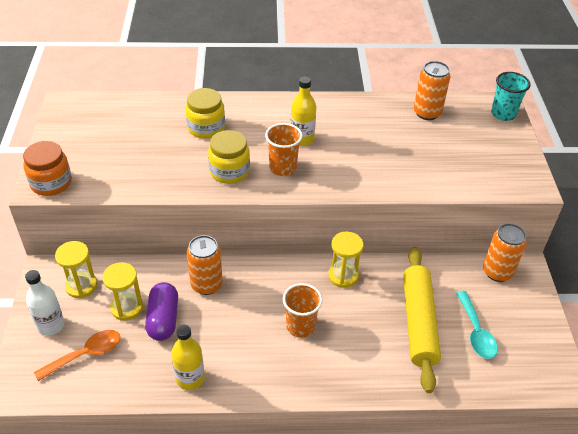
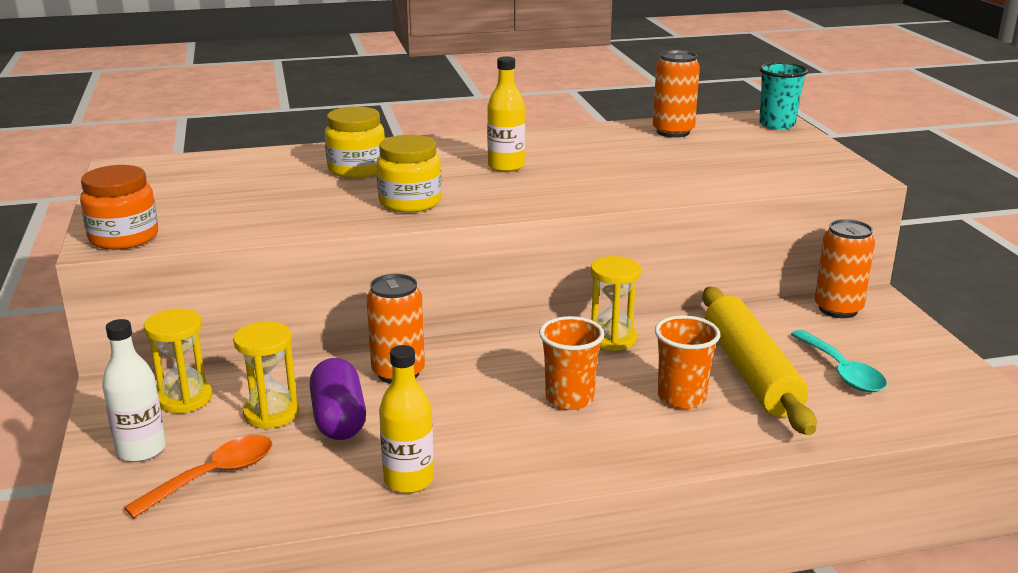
camera: 10 degrees left, 20 degrees down
orange cup [265,123,303,176] -> orange cup moved to [655,315,720,409]

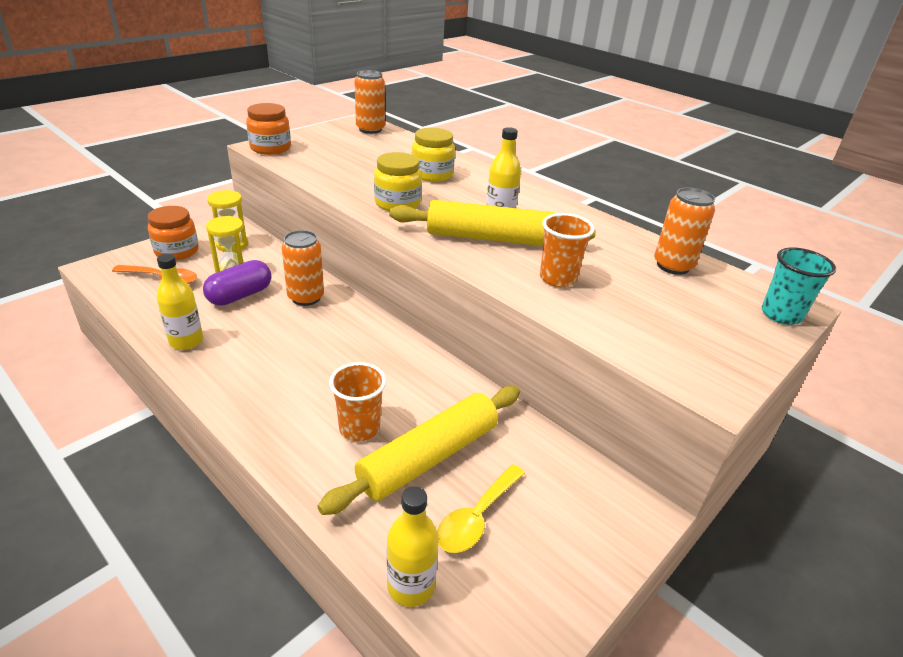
camera: 55 degrees right, 10 degrees up
white bottle [102,319,166,462] -> orange jar [148,206,199,260]
orange cup [539,316,604,410] -> orange cup moved to [540,213,594,287]
yellow hourglass [591,256,641,351] -> none
turquoise spoon [791,330,887,392] -> yellow spoon [437,464,525,553]
orange can [815,219,875,318] -> orange can moved to [355,70,385,134]
none -> yellow bottle [387,486,439,607]
none -> yellow rolling pin [389,200,596,246]

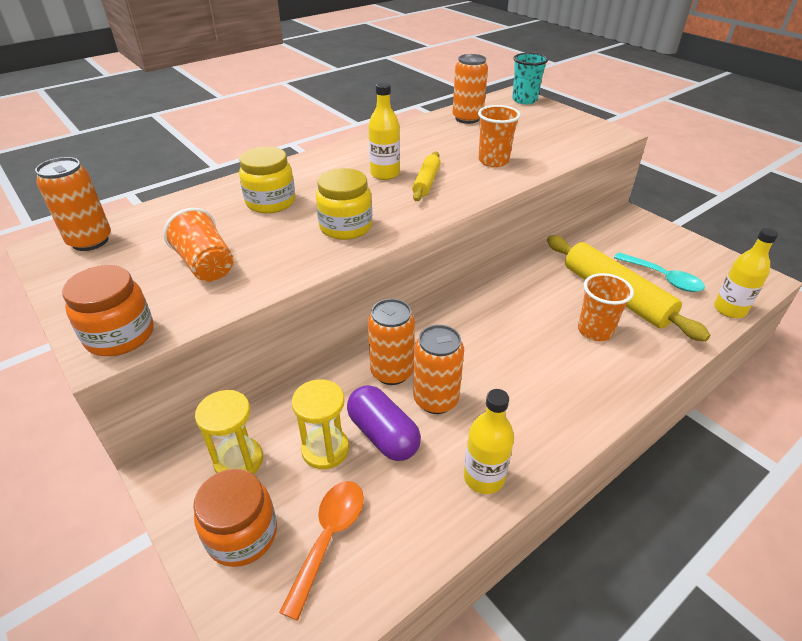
camera: 80 degrees left, 5 degrees up
yellow rolling pin [389,200,596,246] -> yellow rolling pin [412,152,441,201], size x0.52
yellow spoon [437,464,525,553] -> turquoise spoon [614,252,705,292]
none -> orange cup [163,208,234,282]
none -> orange can [413,325,464,414]

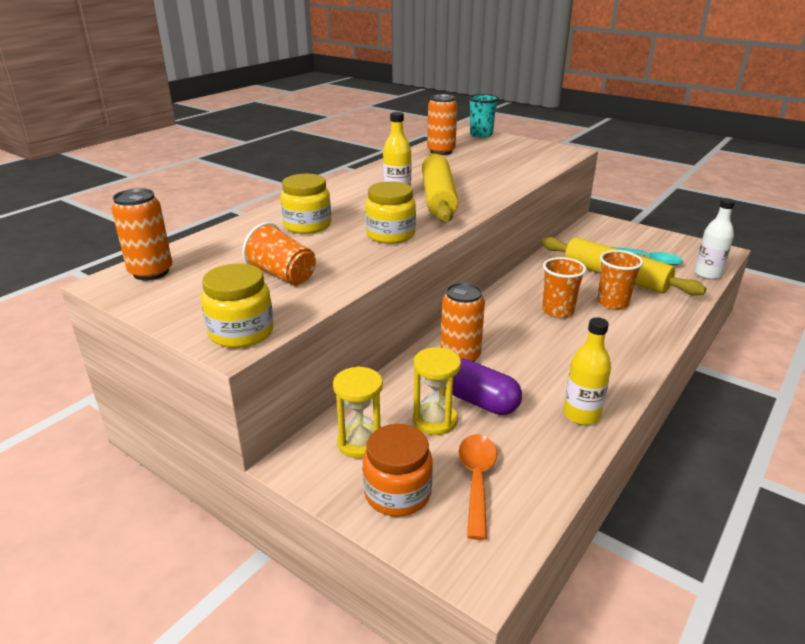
camera: 15 degrees left, 10 degrees down
orange jar [62,265,154,356] -> yellow jar [201,263,274,348]
yellow rolling pin [412,152,441,201] -> yellow rolling pin [422,153,458,222], size x1.92
orange can [413,325,464,414] -> none
orange cup [478,105,521,167] -> orange cup moved to [542,257,586,318]
yellow bottle [714,228,778,318] -> white bottle [694,198,735,280]

